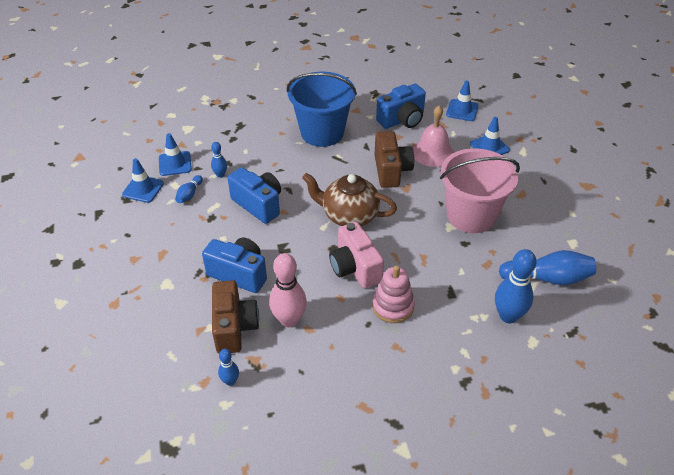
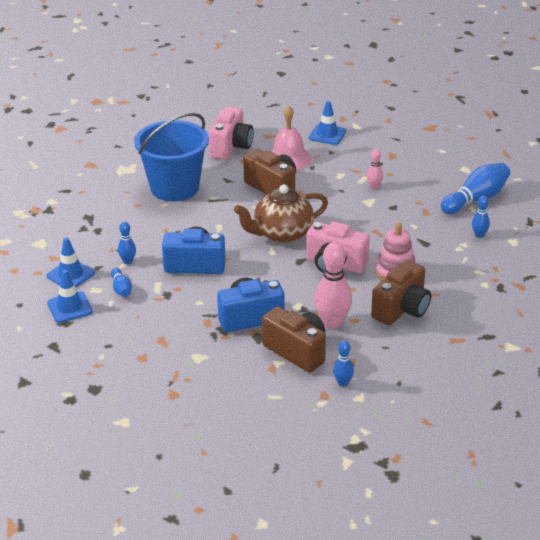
camera: 40 degrees left, 10 degrees down
blue camera [376,84,426,129] -> pink camera [208,107,254,160]
pink bucket [440,148,520,233] -> pink bowling pin [367,149,383,190]
blue traffic cone [446,81,479,121] -> none
blue bowling pin [495,249,537,323] -> blue bowling pin [472,196,490,238], size x0.52
none -> brown camera [371,260,431,325]

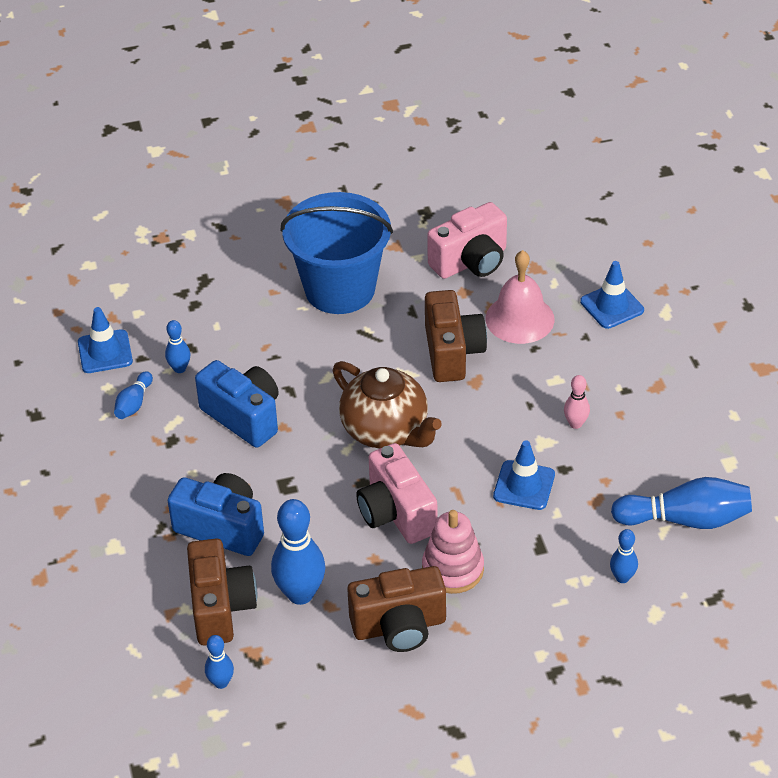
camera: 40 degrees right, 10 degrees up
blue traffic cone [47,270,93,323] -> blue traffic cone moved to [493,440,555,510]
brown teapot [234,184,328,243] -> brown teapot turned 150 degrees counterclockwise [333,361,442,448]
pink bowling pin [314,242,352,329] -> blue bowling pin [271,499,325,605]

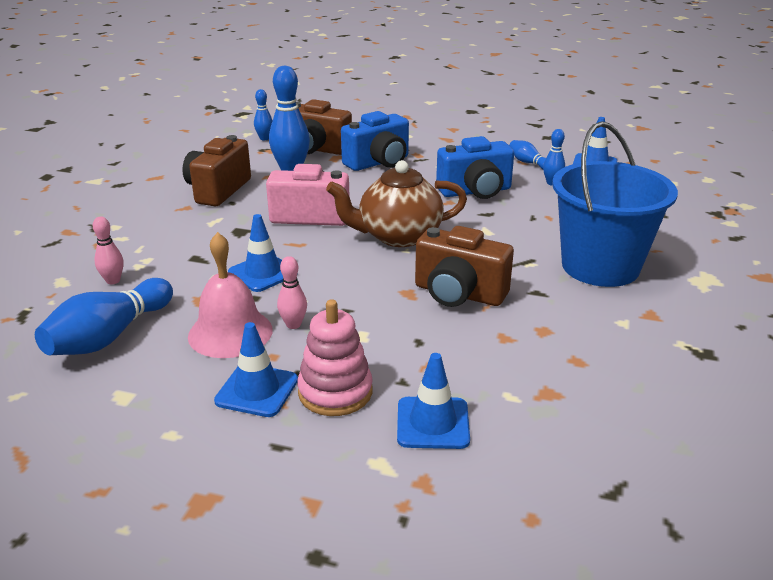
camera: 120 degrees right, 15 degrees down
pink stacking toy [422,510,484,594] -> pink stacking toy moved to [297,299,373,416]
pink camera [427,202,507,279] -> none
pink bell [486,250,555,344] -> pink bell moved to [188,232,273,358]
blue bowling pin [610,529,638,583] -> pink bowling pin [93,216,124,284]
none -> blue traffic cone [214,322,298,417]

